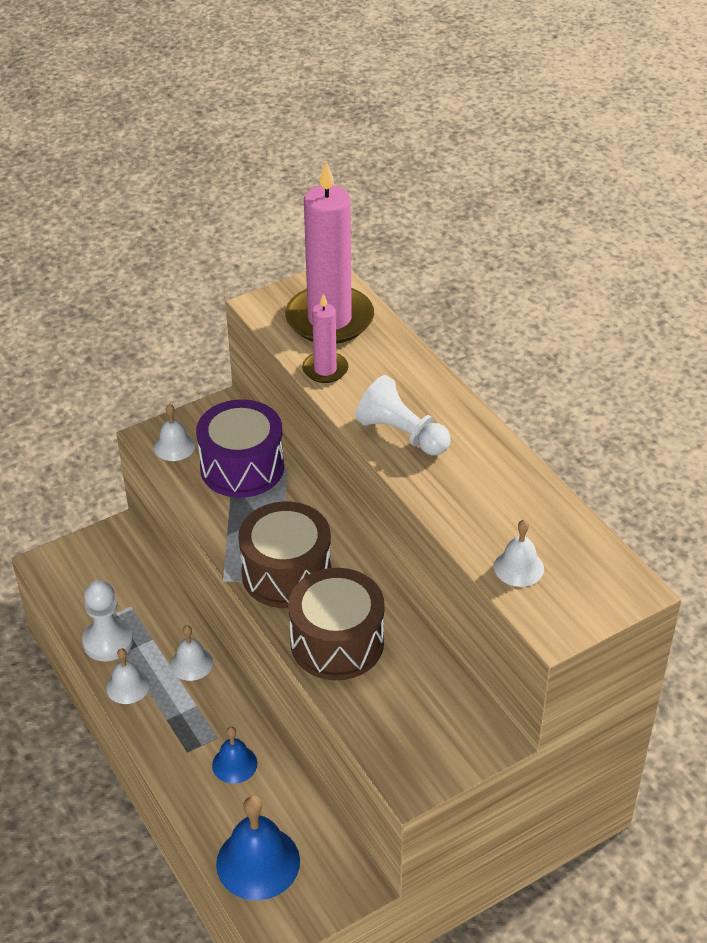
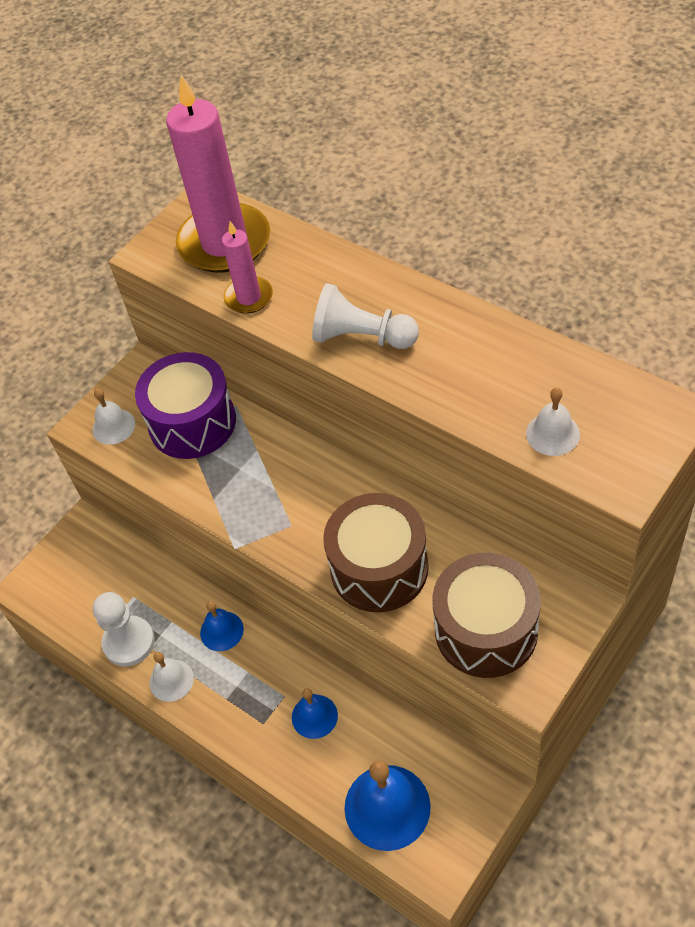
camera: 15 degrees left, 10 degrees up
white bell [170,625,213,681] -> blue bell [200,601,244,651]
brown drum [238,501,331,608] -> brown drum moved to [432,553,541,678]

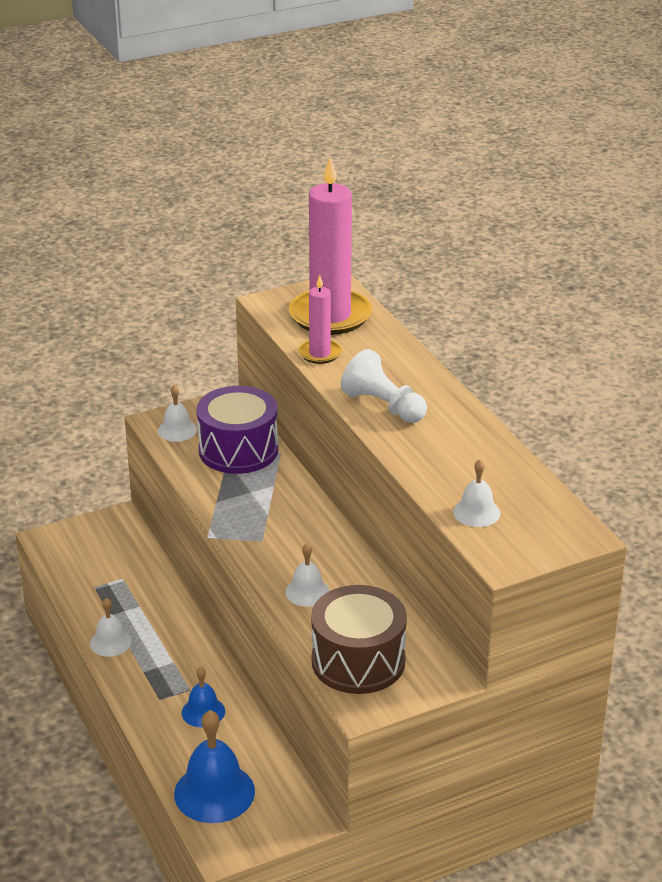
camera: 20 degrees right, 20 degrees down
white pawn [93,592,155,666] -> none
blue bell [200,601,244,651] -> none
brown drum [323,493,429,612] -> white bell [285,544,330,607]

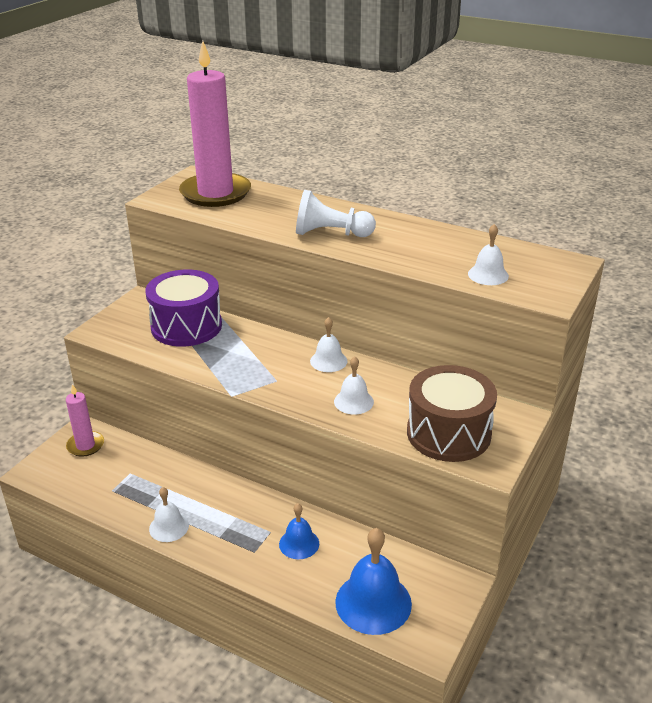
camera: 35 degrees left, 0 degrees up
white bell [158,384,197,442] -> white bell moved to [310,317,347,372]
pink candle [298,275,342,364] -> pink candle moved to [66,384,104,457]

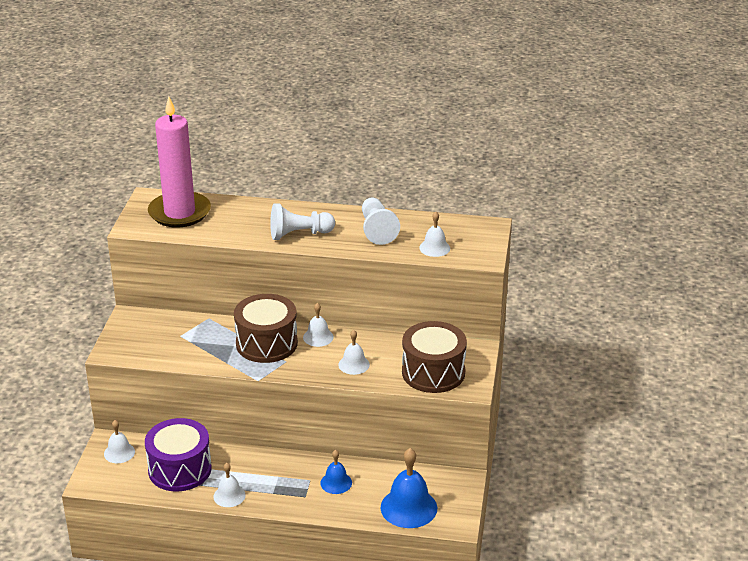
camera: 20 degrees left, 0 degrees up
pink candle [66,384,104,457] -> white bell [104,420,135,463]
purple drum [145,270,222,347] -> purple drum moved to [145,418,212,492]
none -> brown drum [234,294,298,363]
none -> white pawn [362,198,400,245]

